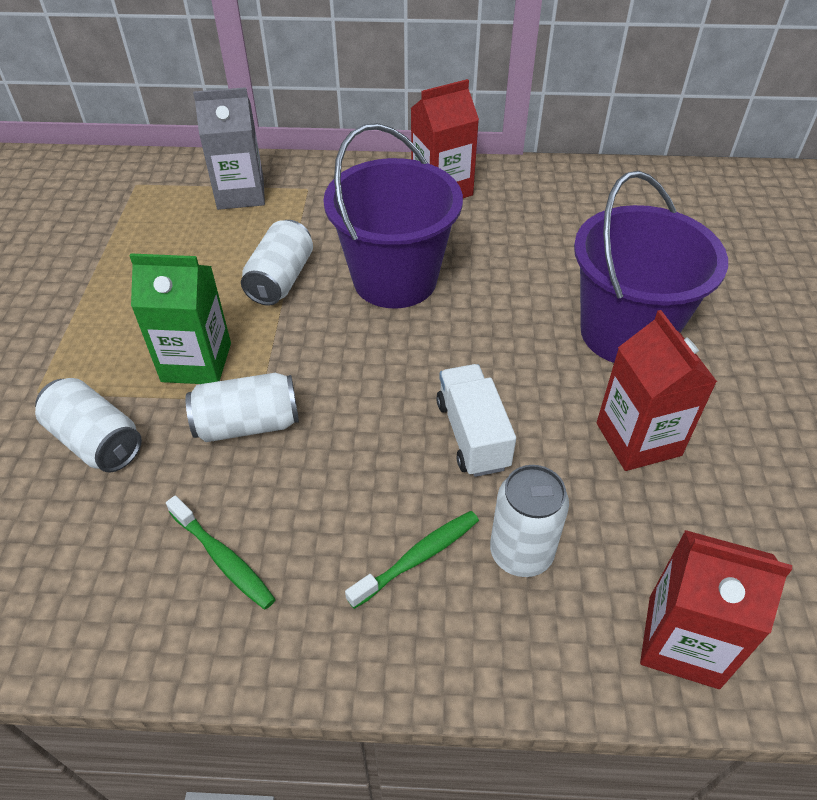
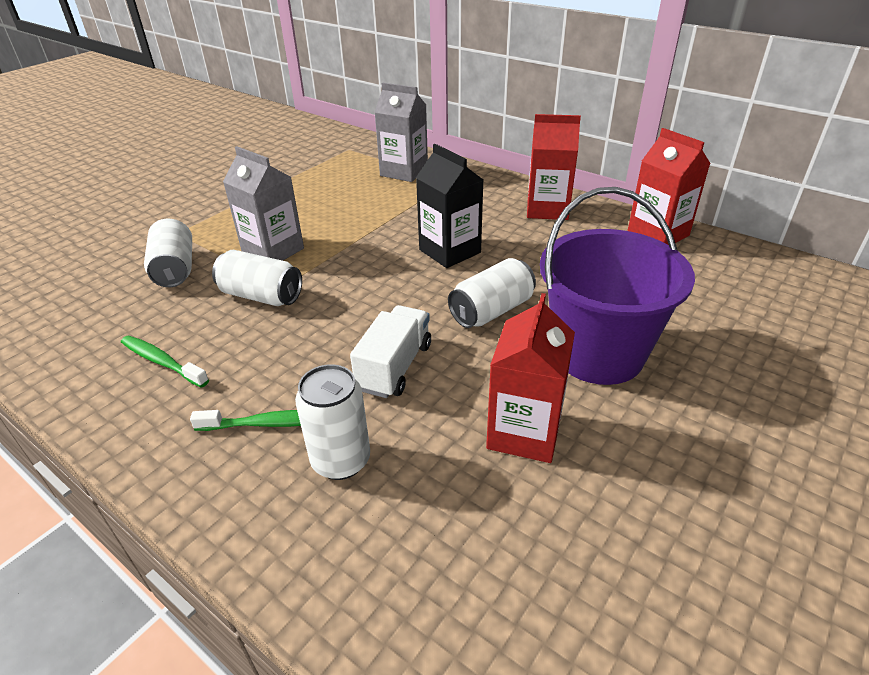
camera: 35 degrees right, 10 degrees down
green carton [130,254,231,384] -> grey carton [223,146,304,261]
green toothbrush [166,496,276,610] -> green toothbrush turned 135 degrees clockwise [121,335,209,388]
white can [241,220,313,306] -> white can moved to [448,258,536,328]
purple bucket [323,123,463,308] -> black carton [416,144,483,268]
red carton [640,530,792,689] -> red carton moved to [627,128,711,245]

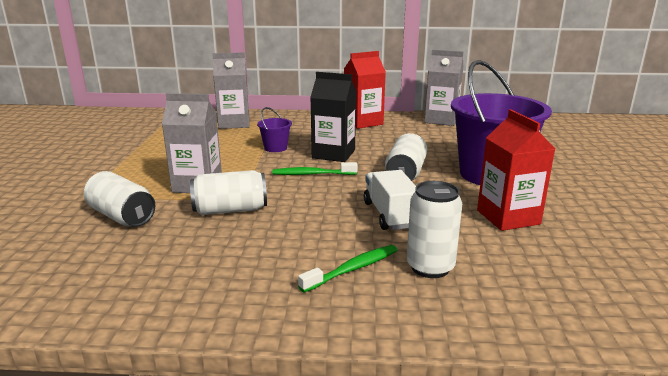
camera: 35 degrees left, 15 degrees down
green toothbrush [121,335,209,388] -> green toothbrush moved to [272,162,358,175]
red carton [627,128,711,245] -> grey carton [424,50,463,126]
none -> purple bucket [257,107,292,152]

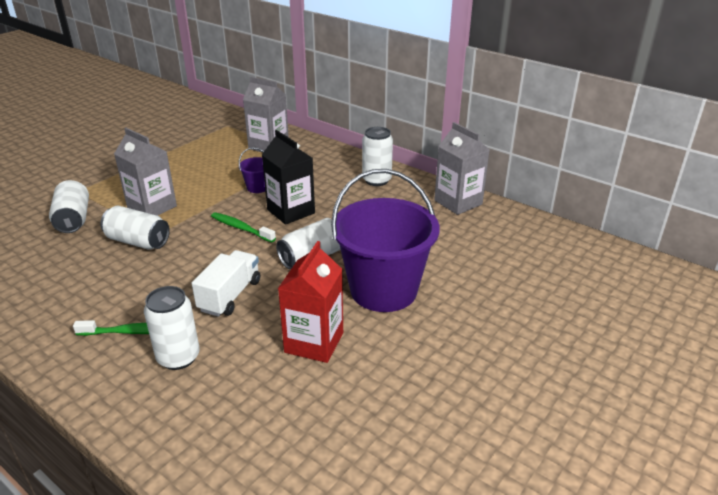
camera: 35 degrees right, 10 degrees up
red carton [344,51,386,129] -> white can [362,127,393,186]

